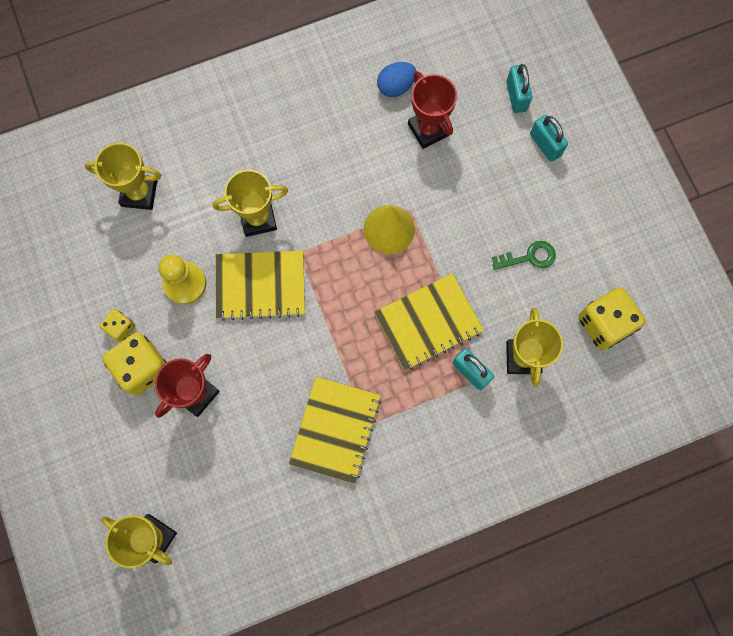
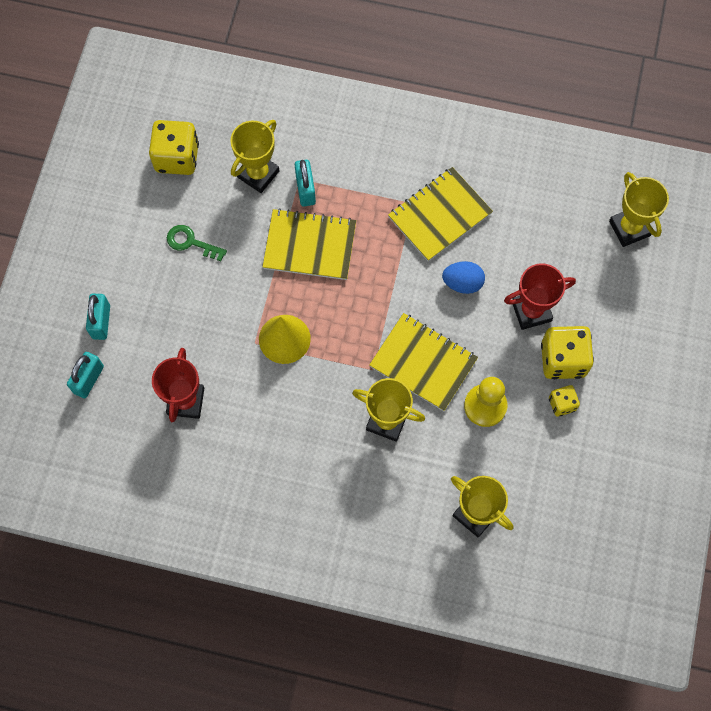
camera: 145 degrees left, 5 degrees down
blue egg [377,62,416,97] -> blue egg moved to [442,261,485,294]

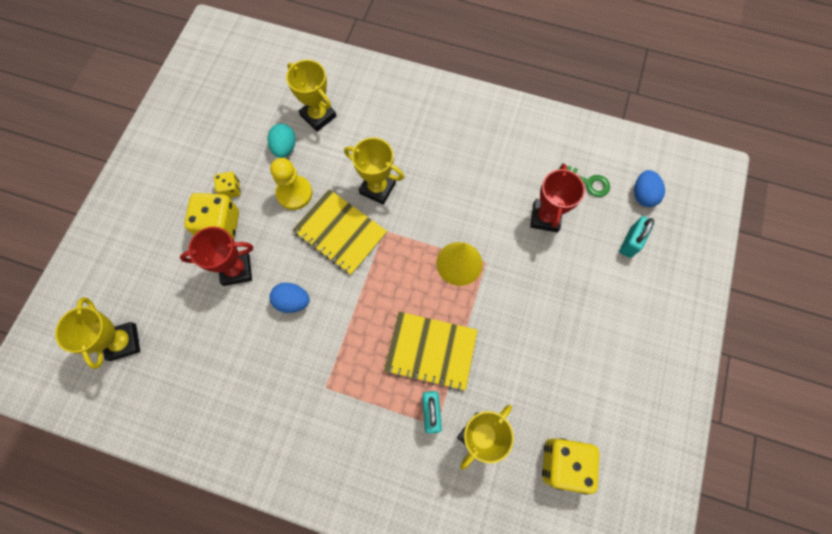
camera: 175 degrees left, 0 degrees up
turquoise padlock [86,294,110,340] -> none
green key [167,225,227,261] -> green key moved to [558,163,610,197]
yellow notebook [388,167,493,261] -> none
none -> turquoise egg [267,123,296,158]
none -> blue egg [634,170,665,207]

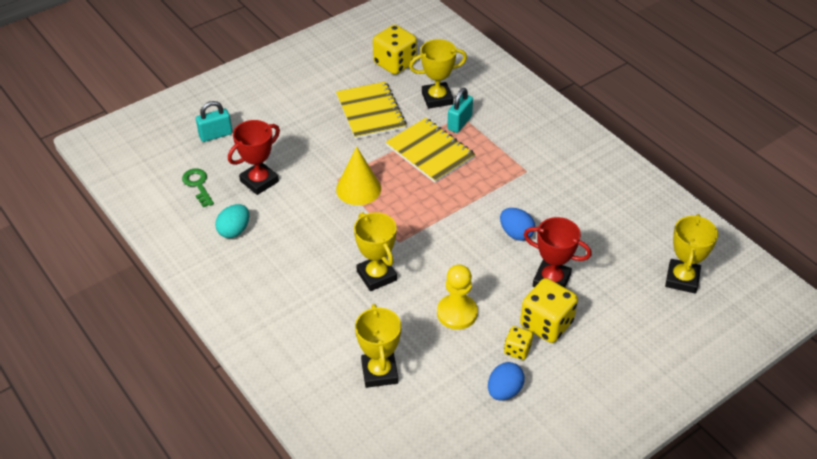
camera: 145 degrees left, 25 degrees down
turquoise egg [267,123,296,158] -> turquoise egg moved to [215,204,249,238]
yellow notebook [292,189,387,275] -> yellow notebook moved to [336,81,406,139]
blue egg [634,170,665,207] -> blue egg moved to [488,362,525,401]

